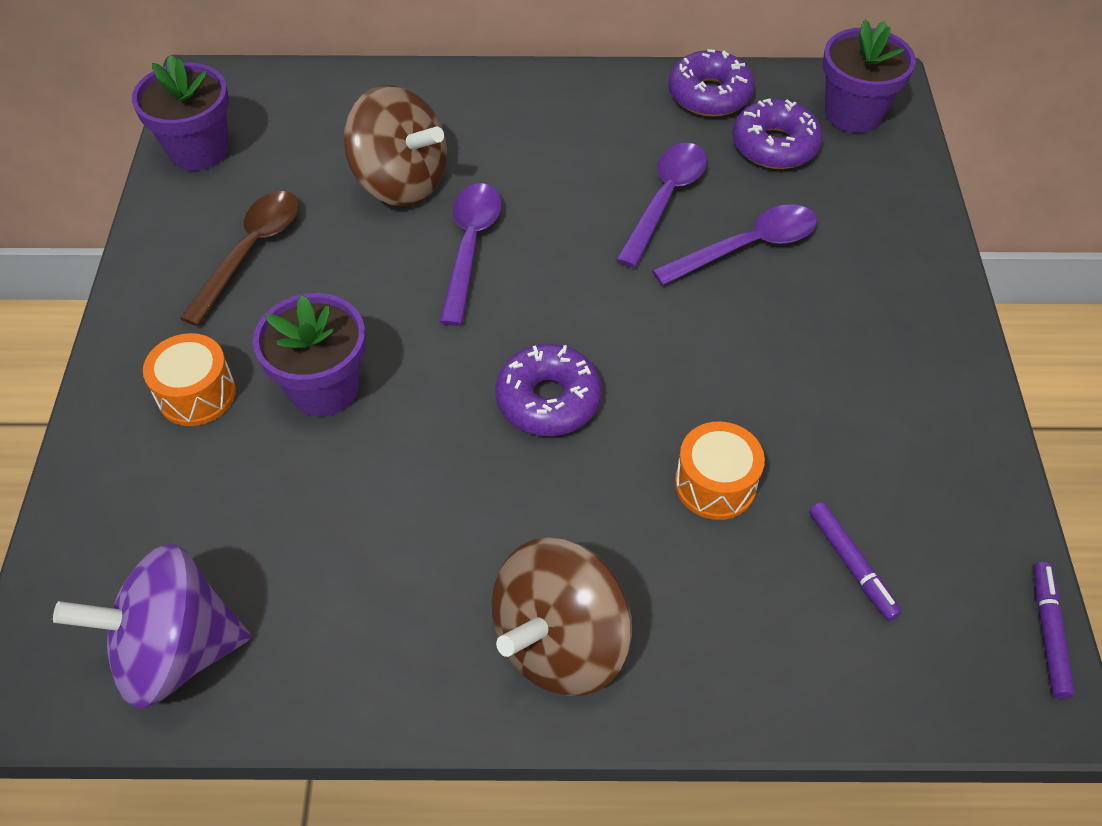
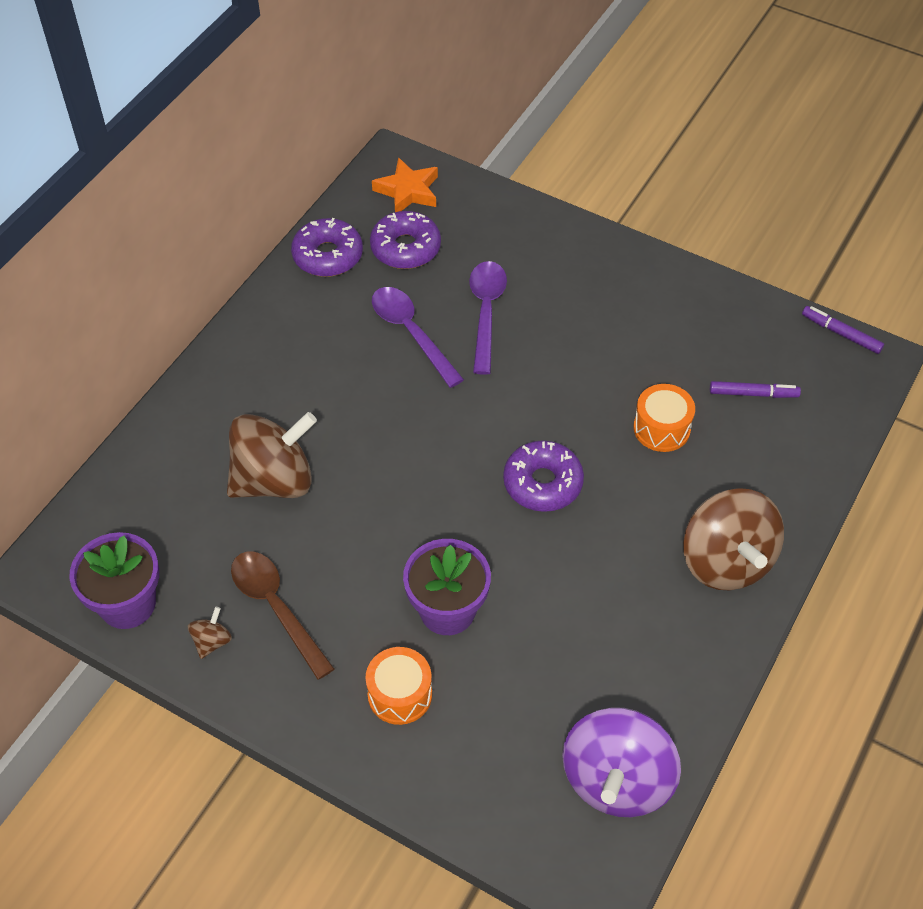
camera: 60 degrees left, 0 degrees up
purple spoon [439,183,502,326] -> none
purple flower pot [823,20,916,133] -> orange star [372,157,438,212]
none -> brown spinning top [188,607,232,659]

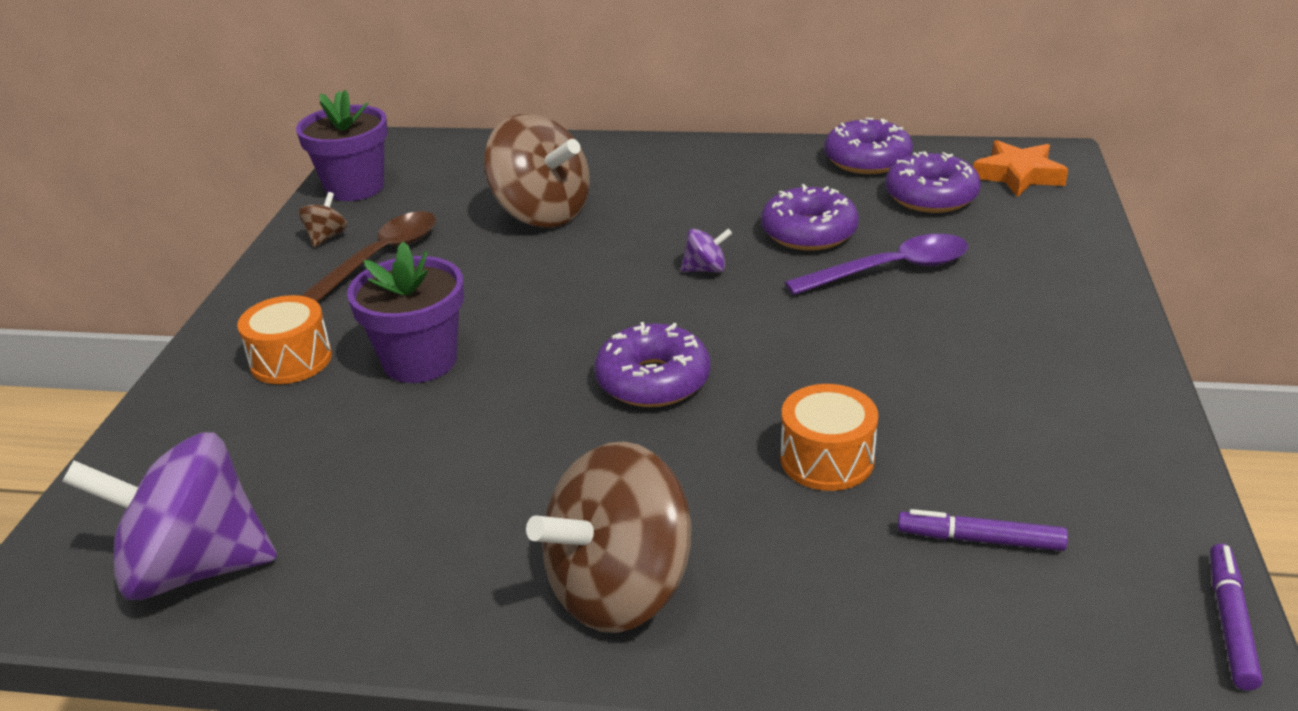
camera: 70 degrees right, 20 degrees down
brown spinning top [188,607,232,659] -> brown spinning top turned 75 degrees counterclockwise [298,192,348,247]
purple spoon [372,287,464,388] -> purple donut [761,184,859,251]
purple marker [710,381,801,398] -> purple marker turned 120 degrees clockwise [898,509,1068,551]
none -> purple spinning top [681,229,732,273]

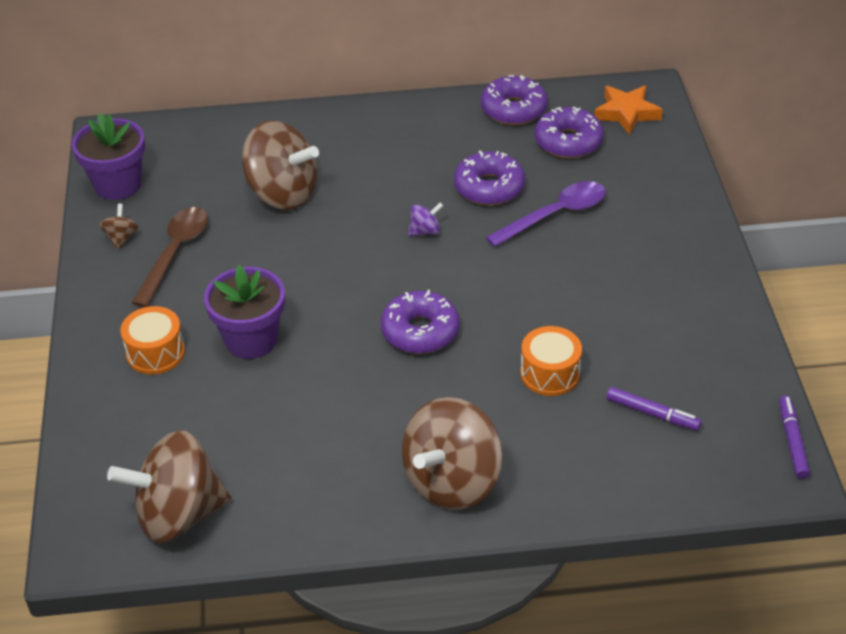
camera: 15 degrees left, 10 degrees up
purple spinning top [62,432,277,600] -> brown spinning top [107,430,232,543]
purple marker [898,509,1068,551] -> purple marker turned 150 degrees counterclockwise [607,387,702,431]

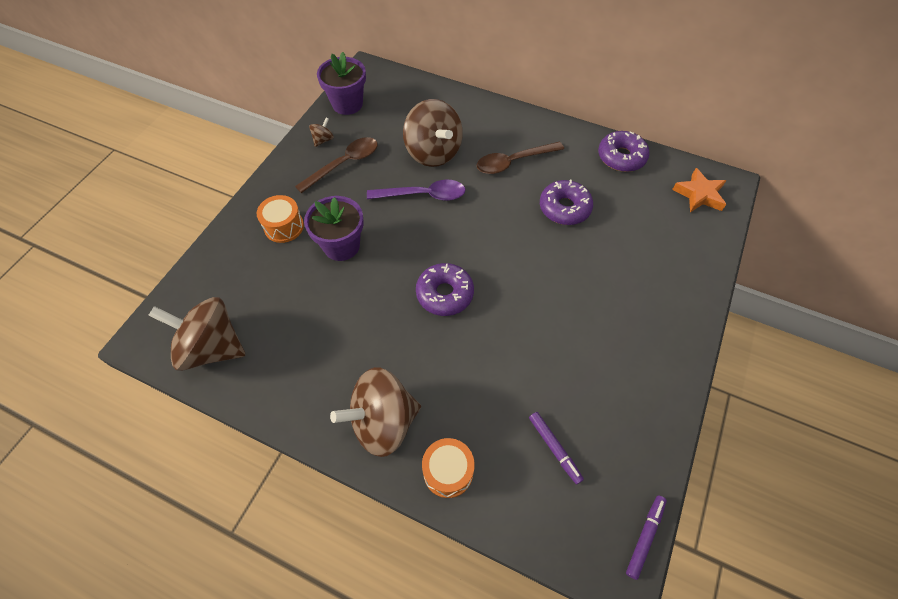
camera: 30 degrees right, 15 degrees up
purple spinning top [408,203,443,236] -> none
purple spoon [486,181,606,247] -> purple spoon moved to [367,179,466,201]
orange drum [521,326,582,396] -> orange drum moved to [422,438,475,498]
purple donut [535,106,604,158] -> none
none -> brown spoon [476,142,564,174]

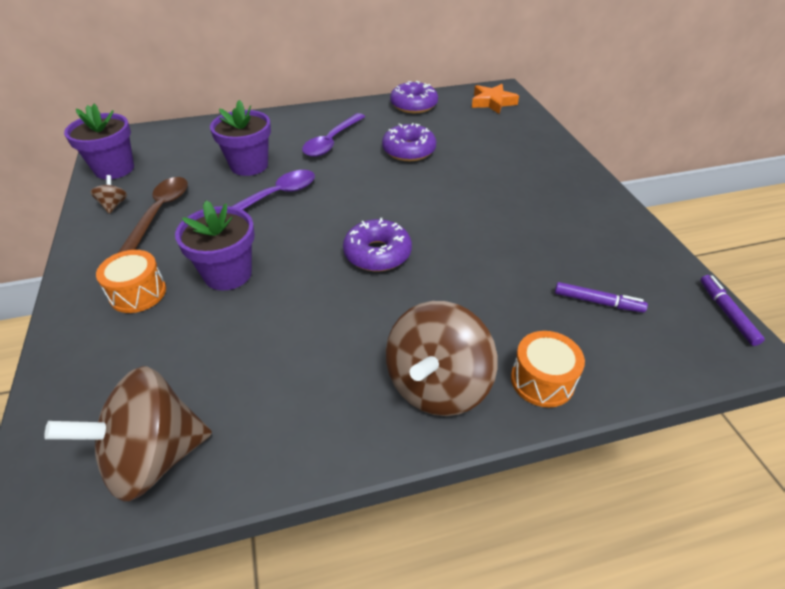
camera: 40 degrees left, 15 degrees down
brown spinning top [403,99,463,167] -> purple flower pot [210,100,271,176]
brown spoon [476,142,564,174] -> purple spoon [302,113,365,157]

